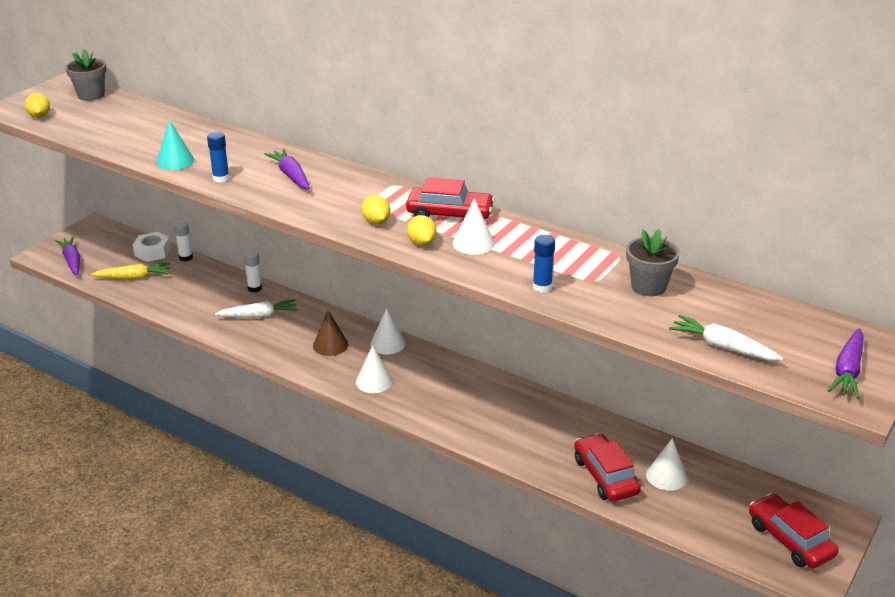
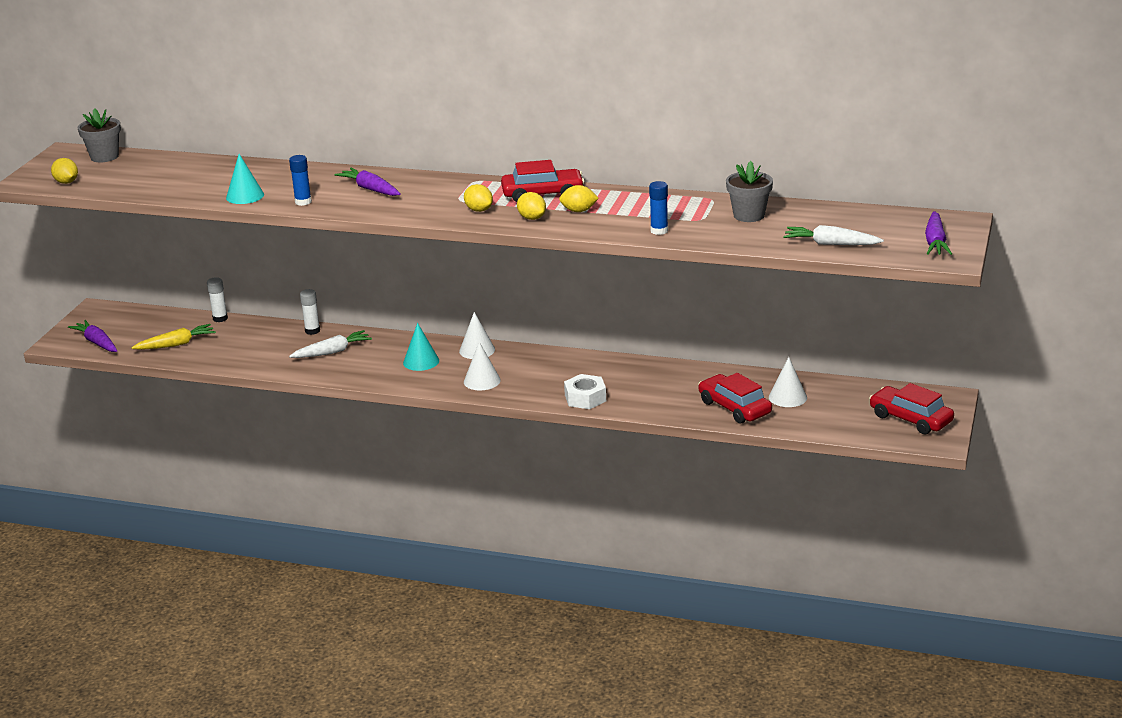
camera: 15 degrees left, 5 degrees down
white nut [133,232,171,262] -> white nut moved to [564,374,606,409]
brown cone [313,310,348,356] -> turquoise cone [403,323,439,371]
white cone [453,198,495,255] -> yellow lemon [559,185,599,212]

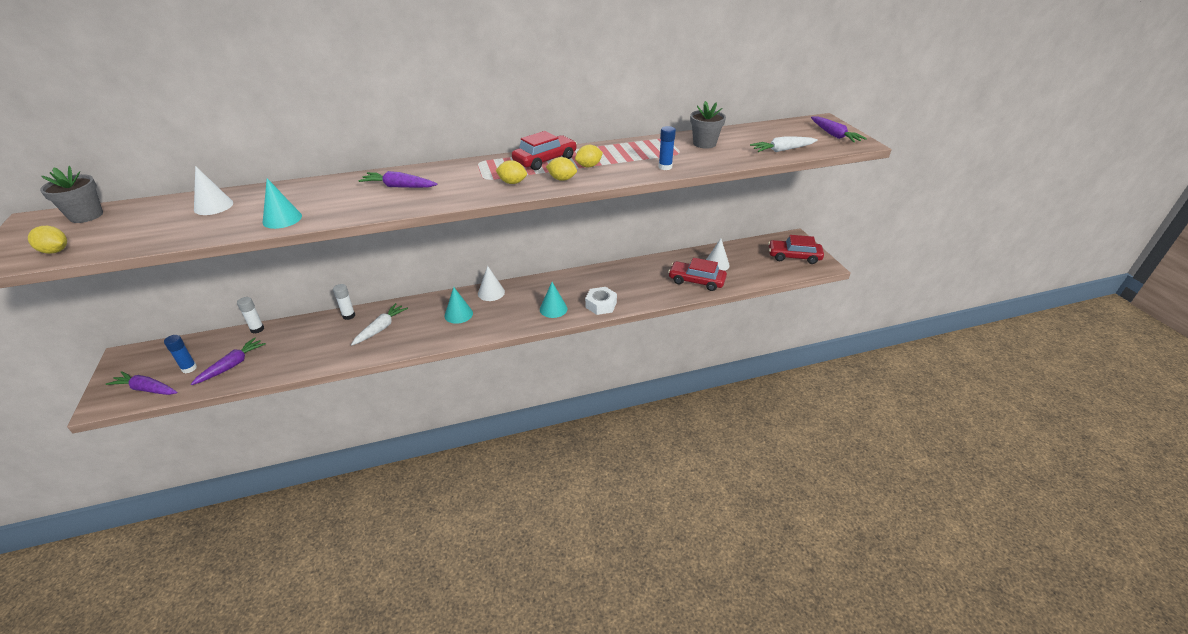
camera: 35 degrees left, 10 degrees up
yellow carrot [131,324,216,350] -> purple carrot [191,338,266,385]
blue glue stick [289,155,312,206] -> blue glue stick moved to [164,335,197,373]
white cone [464,342,501,390] -> white cone moved to [194,166,233,215]
none -> turquoise cone [540,282,567,318]

